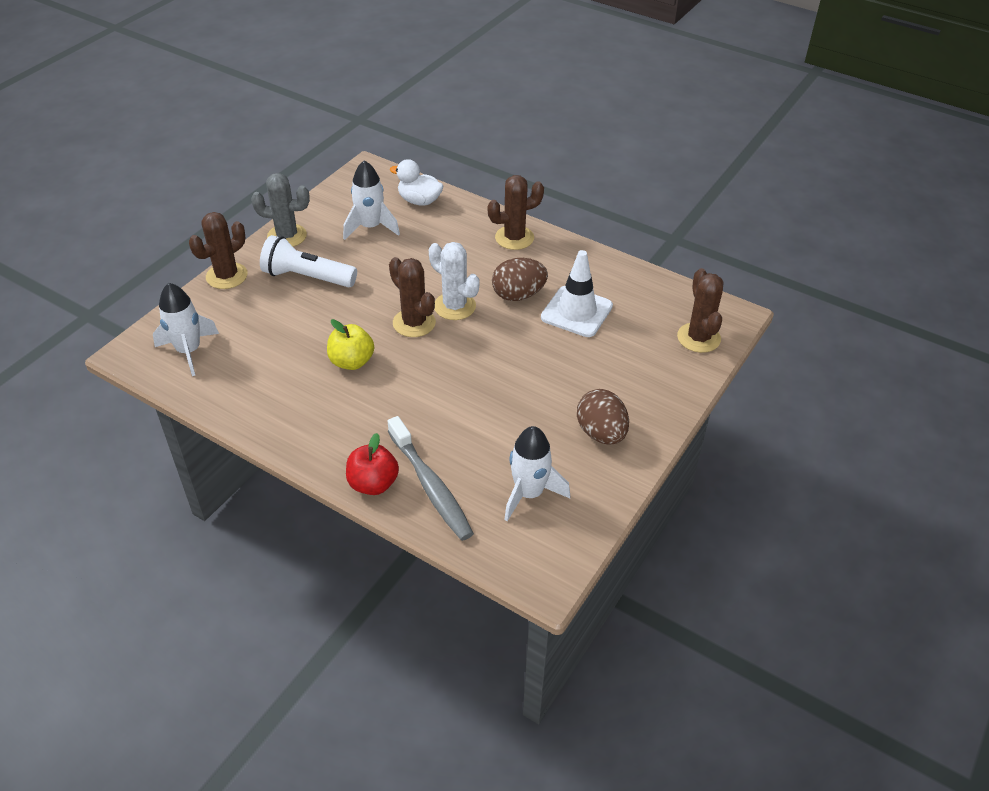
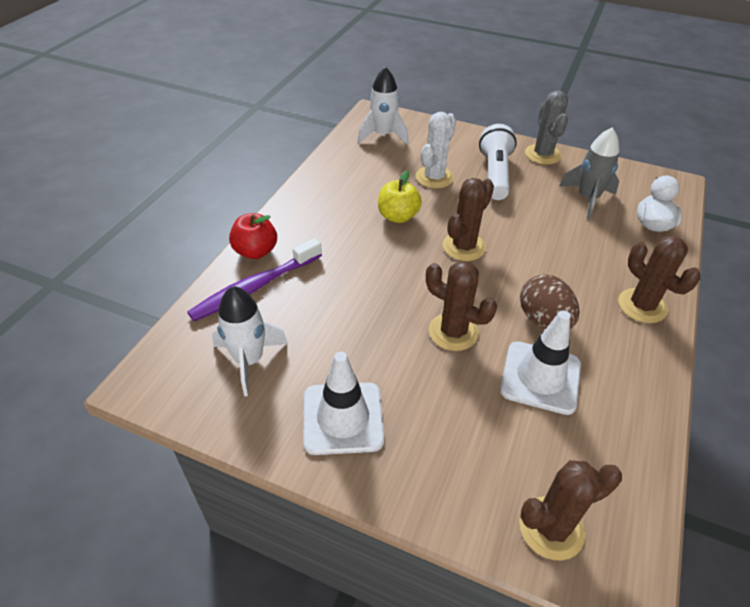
camera: 80 degrees right, 0 degrees up
brown cactus [189,212,247,289] -> brown cactus moved to [426,261,497,351]
white rocket [343,160,400,240] -> grey rocket [559,127,619,219]
grey toothbrush [388,416,474,541] -> purple toothbrush [187,238,322,321]
white cactus [429,242,480,320] -> white cactus moved to [416,112,456,189]
brown egg [577,389,629,445] -> white traffic cone [303,352,384,455]

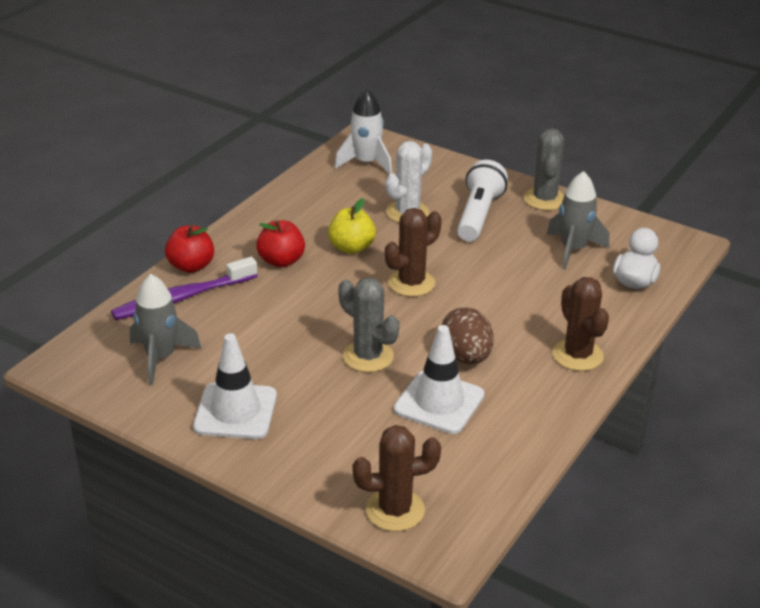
camera: 10 degrees right, 10 degrees down
white rocket [212,286,288,396] -> grey rocket [130,274,202,385]
brown cactus [426,261,497,351] -> grey cactus [338,278,399,372]
none -> red apple [256,221,305,268]

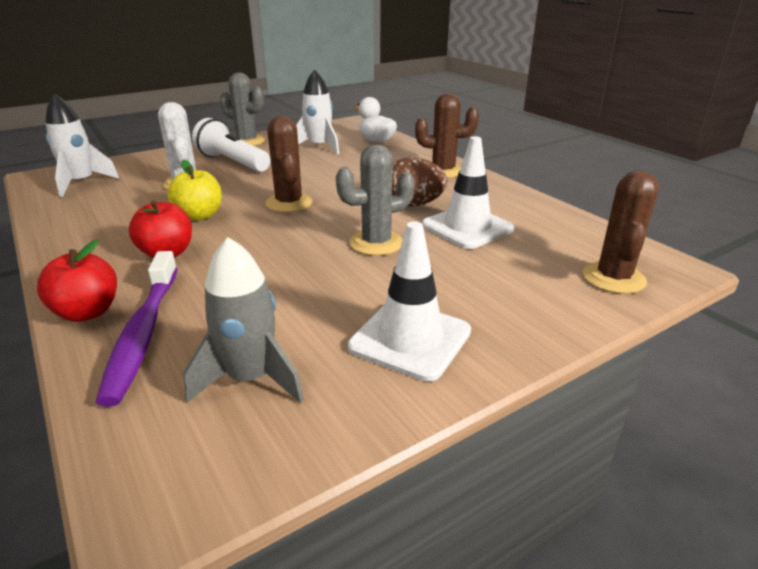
camera: 65 degrees left, 5 degrees down
grey rocket [547,171,609,270] -> white rocket [296,70,339,155]

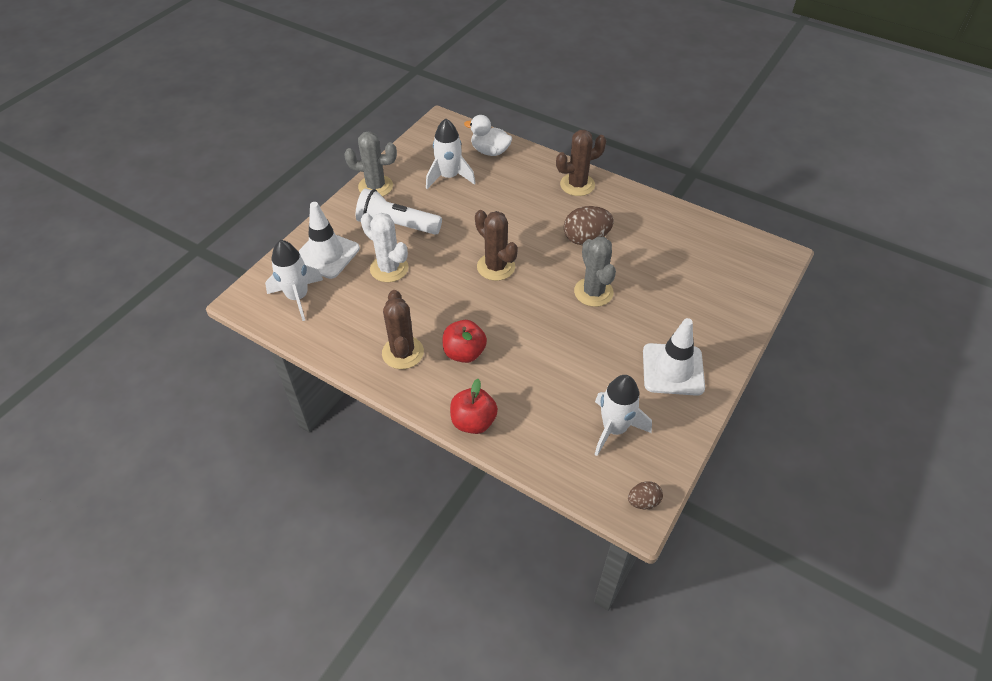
camera: 25 degrees left, 20 degrees up
purple toothbrush [95,251,177,407] -> none
yellow apple [167,160,222,221] -> none
grey rocket [184,237,304,403] -> white rocket [594,375,652,456]
grey cactus [336,145,415,256] -> grey cactus turned 60 degrees counterclockwise [574,237,616,307]
white traffic cone [422,136,514,249] -> white traffic cone moved to [298,202,360,279]
brown cactus [582,170,659,294] -> brown cactus moved to [382,290,424,369]
none -> brown egg [628,481,663,509]

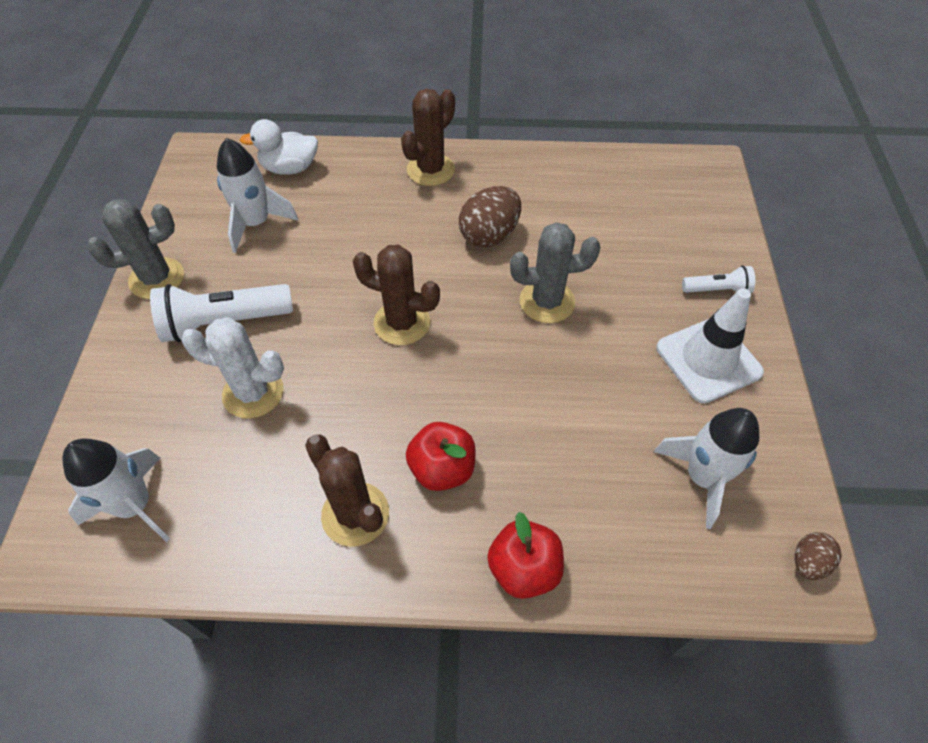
camera: 30 degrees left, 5 degrees up
white traffic cone [298,202,360,279] -> none
grey cactus [574,237,616,307] -> grey cactus turned 45 degrees counterclockwise [510,222,601,323]
none -> white flashlight [682,266,755,293]

